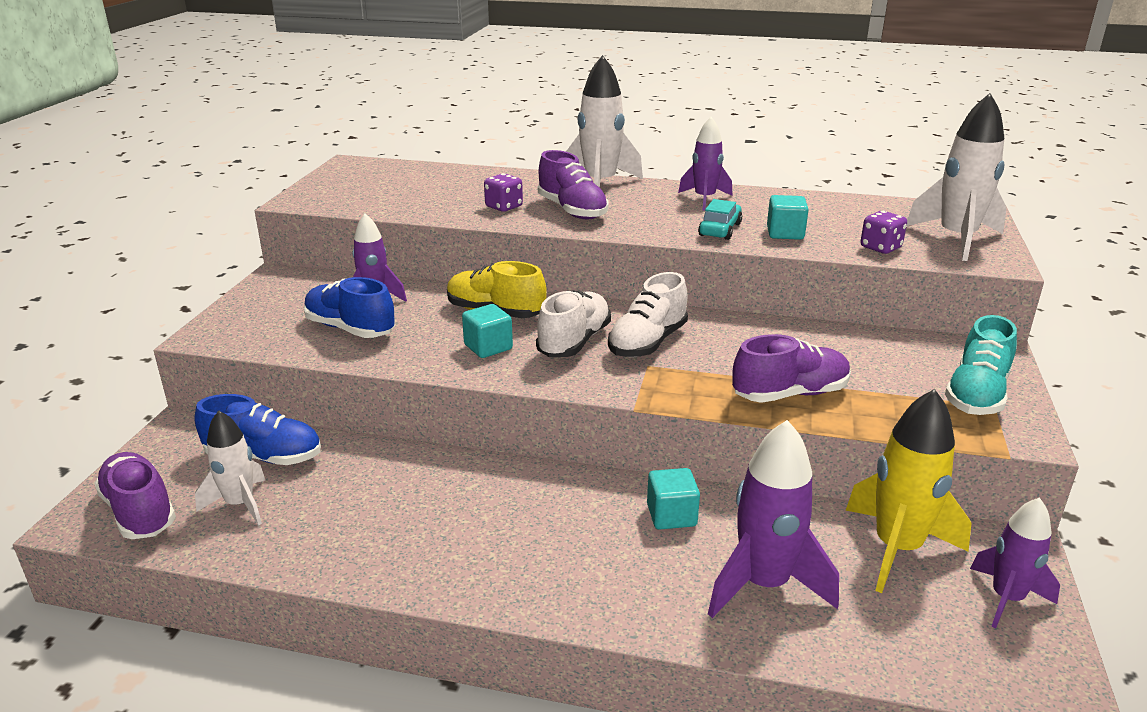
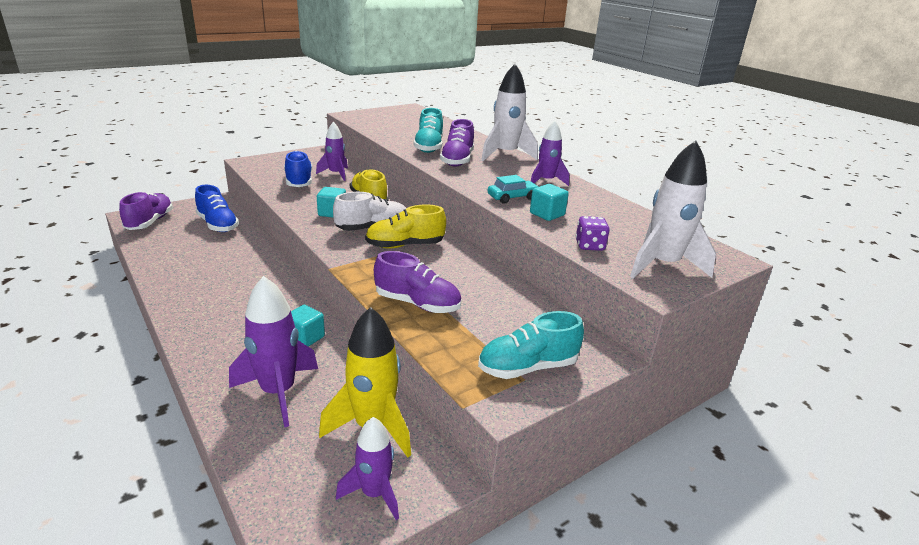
camera: 40 degrees right, 0 degrees up
white rocket [195,410,265,525] -> none
purple dice [484,173,523,212] -> turquoise shoe [413,108,443,153]
white shoe [608,272,688,358] -> yellow shoe [365,205,446,248]

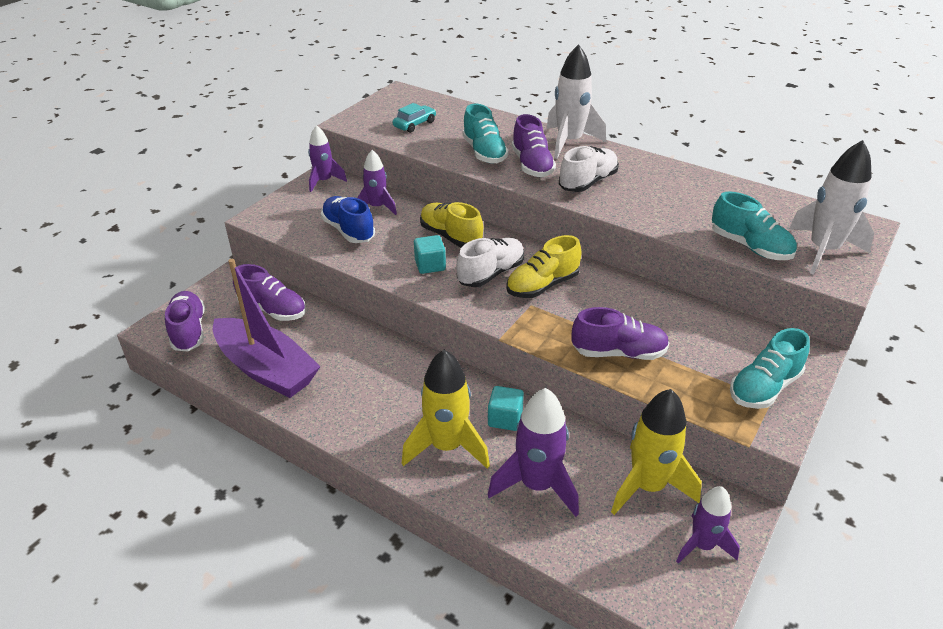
camera: 20 degrees left, 10 degrees up
blue shoe [195,185,239,232] -> purple shoe [233,264,306,321]
turquoise car [488,175,539,204] -> turquoise car moved to [393,103,436,133]
turquoise cube [530,184,569,221] -> none
purple rocket [531,120,569,186] -> purple rocket moved to [308,125,347,192]
purple dice [576,216,610,251] -> turquoise shoe [712,191,797,260]
none -> purple boat [213,259,321,398]
none -> yellow rocket [402,350,490,469]
none -> white shoe [559,146,619,192]

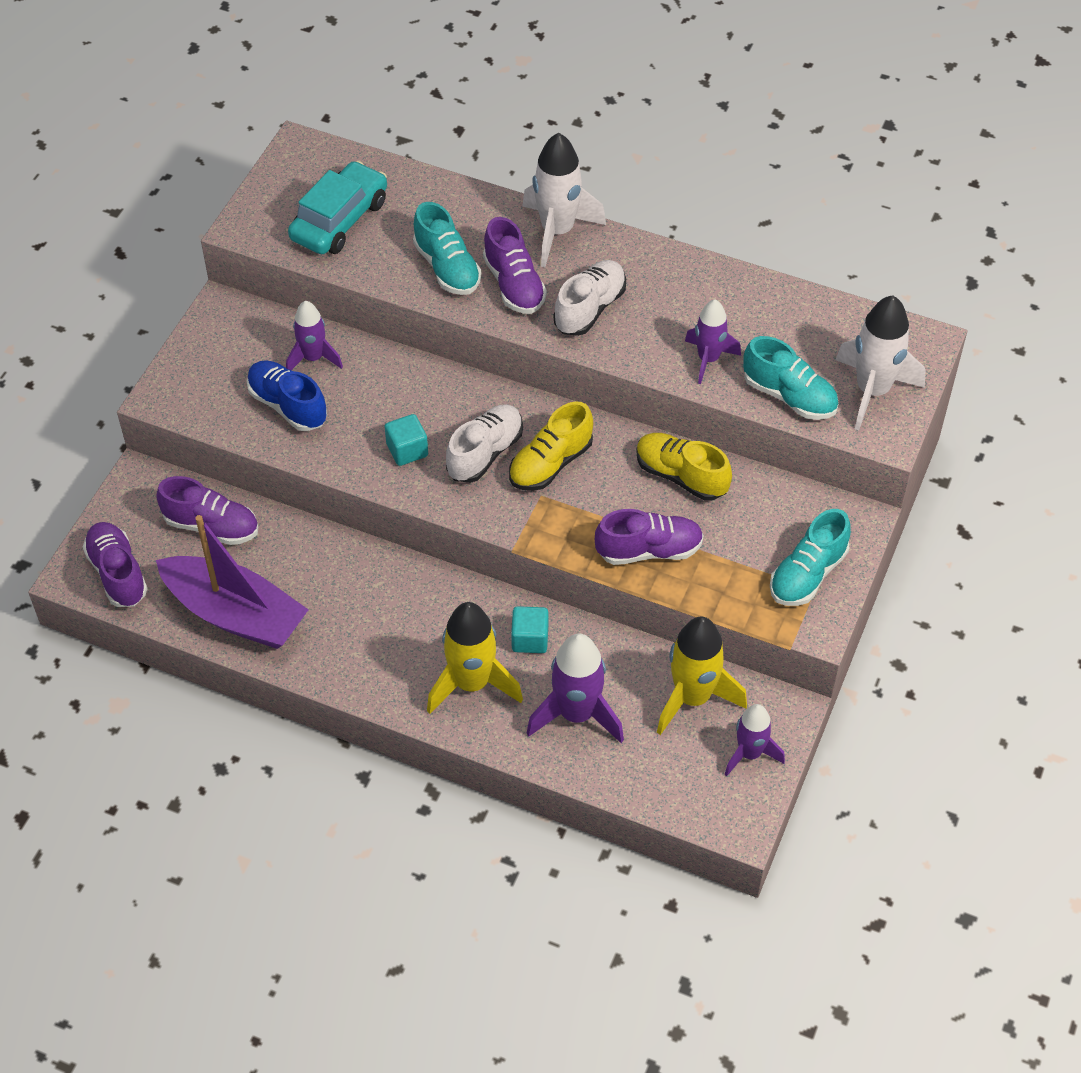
camera: 10 degrees left, 15 degrees up
purple rocket [308,125,347,192] -> purple rocket moved to [685,299,741,384]
turquoise car [393,103,436,133] -> turquoise car [288,161,387,254], size x1.78
yellow shoe [420,202,483,248] -> yellow shoe moved to [636,433,732,501]

